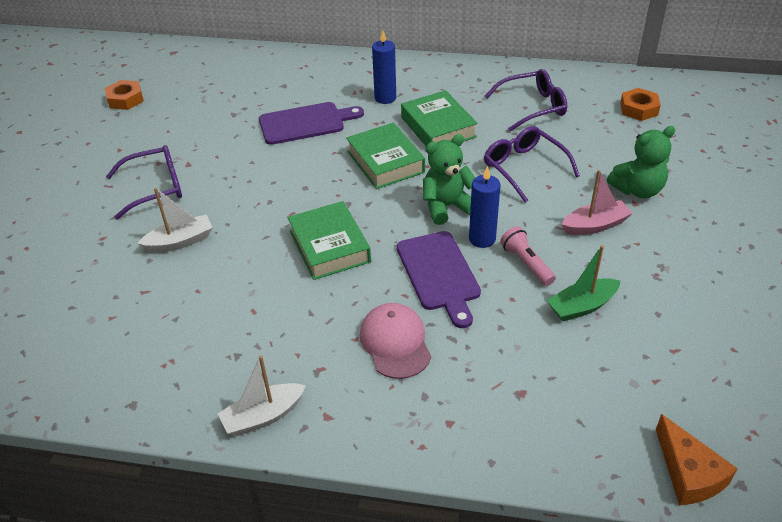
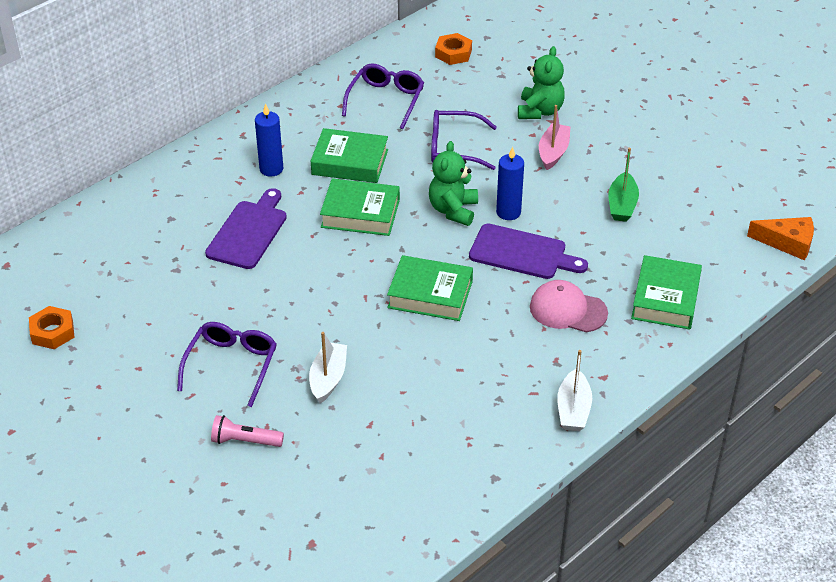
camera: 55 degrees left, 0 degrees up
pink flashlight [500,226,556,286] -> pink flashlight moved to [211,415,284,447]
none -> green book [631,255,702,330]

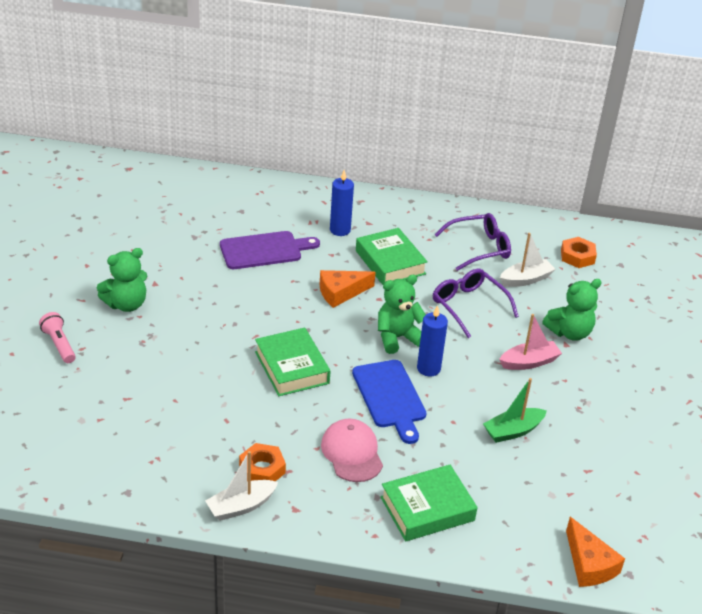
camera: 50 degrees right, 5 degrees down
orange nut [29,306,75,349] -> orange nut moved to [239,443,286,481]
purple glasses [177,322,277,407] -> green teddy bear [97,248,147,312]
white boat [309,332,347,403] -> white boat moved to [500,233,556,287]
green book [320,178,400,236] -> orange cheese [320,270,376,308]
purple cutting board [469,224,588,279] -> blue cutting board [352,360,426,444]

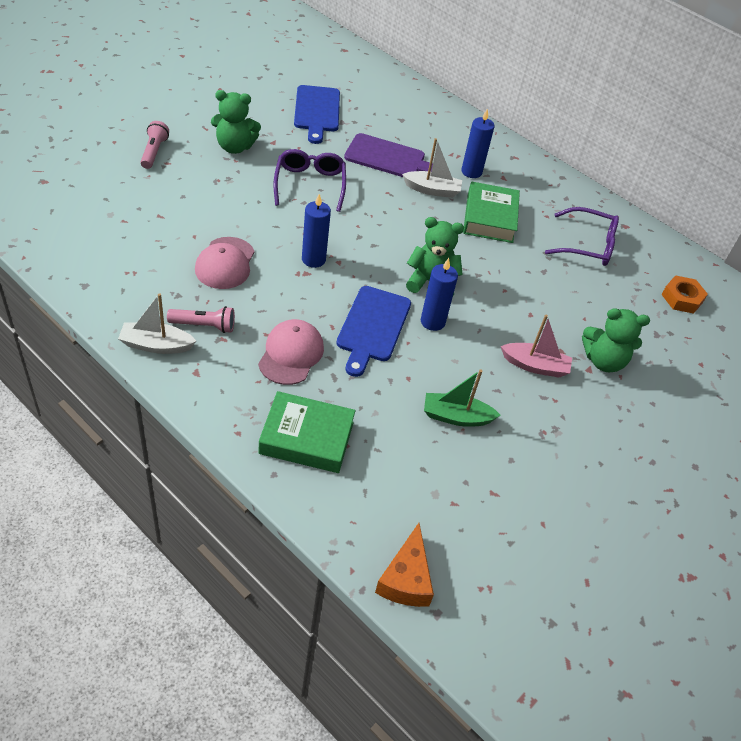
camera: 30 degrees right, 10 degrees up
orange nut [239,443,286,481] -> pink flashlight [167,306,235,333]
green book [255,328,330,396] -> blue candle [302,194,331,268]
orange cheese [320,270,376,308] -> none
purple glasses [433,269,519,338] -> purple glasses moved to [274,149,346,212]
white boat [500,233,556,287] -> white boat moved to [402,138,462,198]
none -> pink cap [195,237,254,289]
none -> blue cutting board [294,85,340,144]

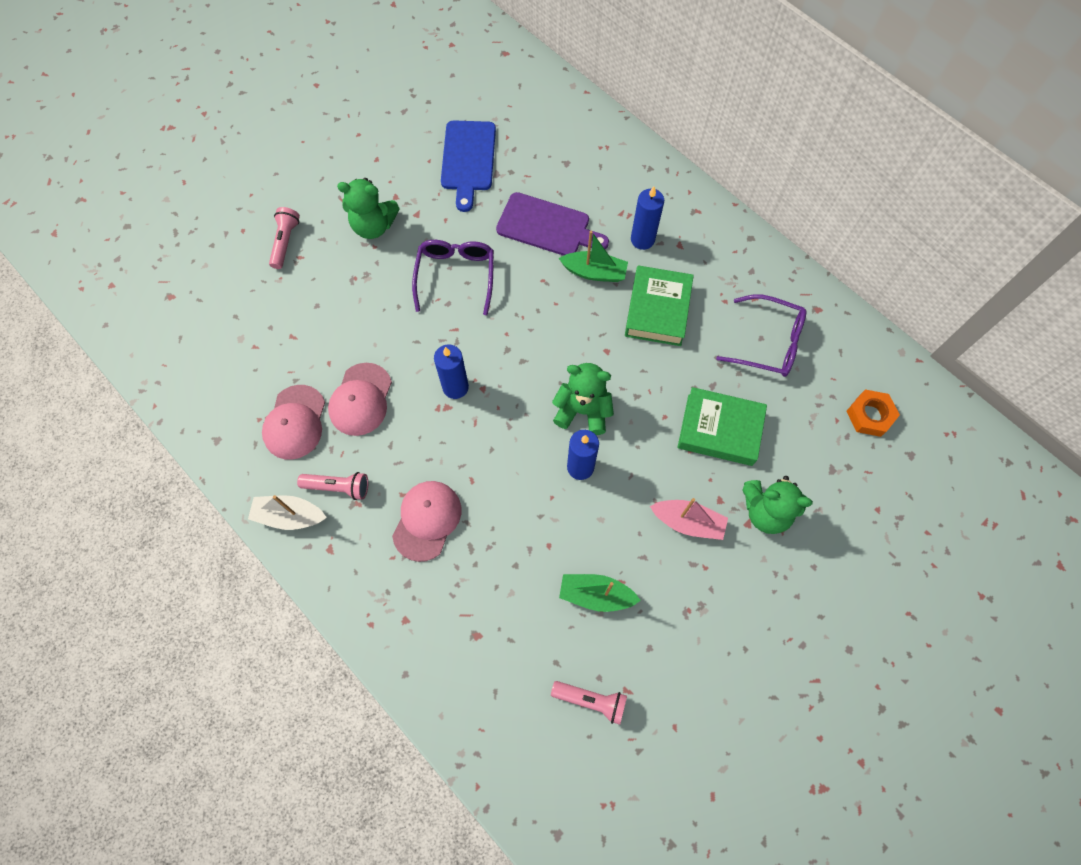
camera: 10 degrees right, 20 degrees up
green book [258,391,355,473] -> green book moved to [677,387,767,466]
blue cutting board [336,286,411,377] -> none
orange cheese [375,523,434,607] -> none
white boat [402,138,462,198] -> green boat [559,231,628,282]
none -> pink cap [262,385,325,460]
none -> pink flashlight [551,681,627,725]

